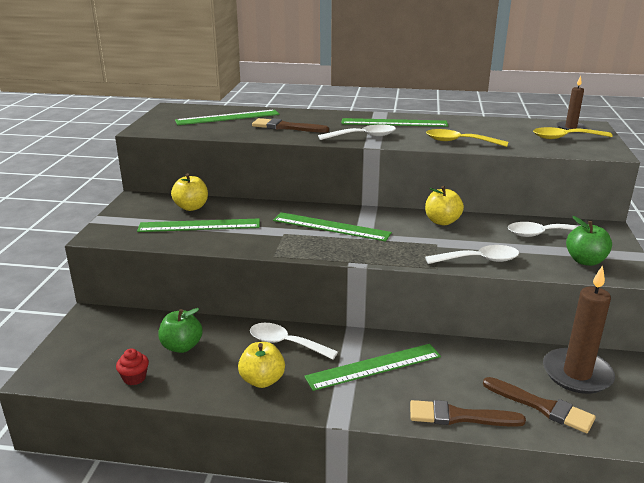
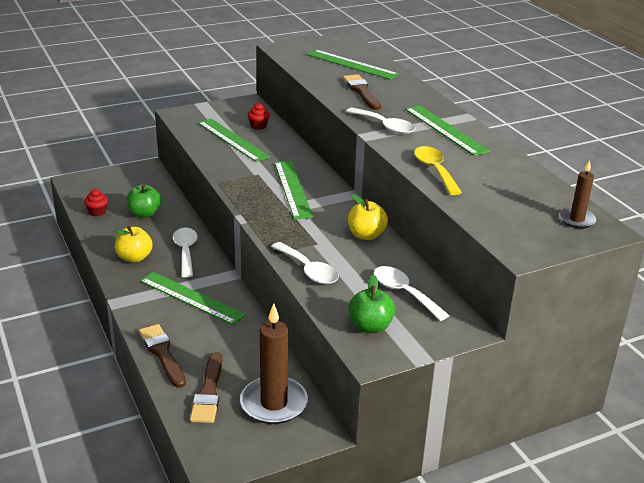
camera: 55 degrees right, 5 degrees up
yellow apple [171,173,208,211] -> red cupcake [248,103,270,130]
yellow spoon [533,127,612,139] -> none

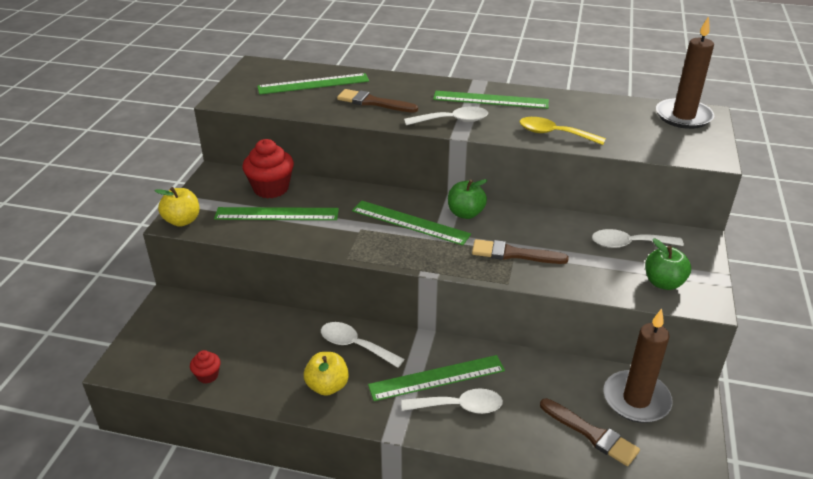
camera: 50 degrees left, 5 degrees up
green apple [126,184,161,218] -> green apple moved to [448,179,488,219]
brown brush [139,324,186,388] -> brown brush moved to [472,239,569,264]
red cupcake [248,103,270,130] -> red cupcake [243,139,294,198], size x1.95
white spoon [271,242,339,284] -> white spoon moved to [401,388,503,414]
yellow apple [348,194,388,240] -> yellow apple moved to [155,187,199,227]
brown candle [559,160,596,229] -> brown candle [656,16,714,129], size x1.81

